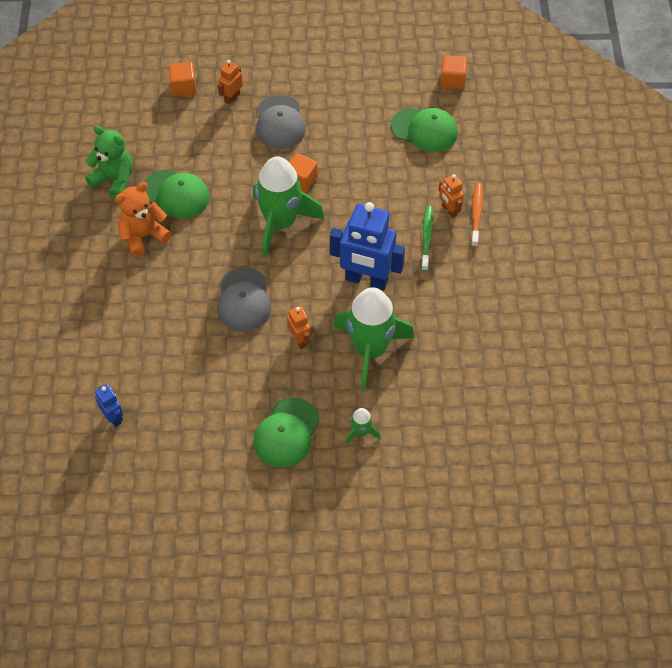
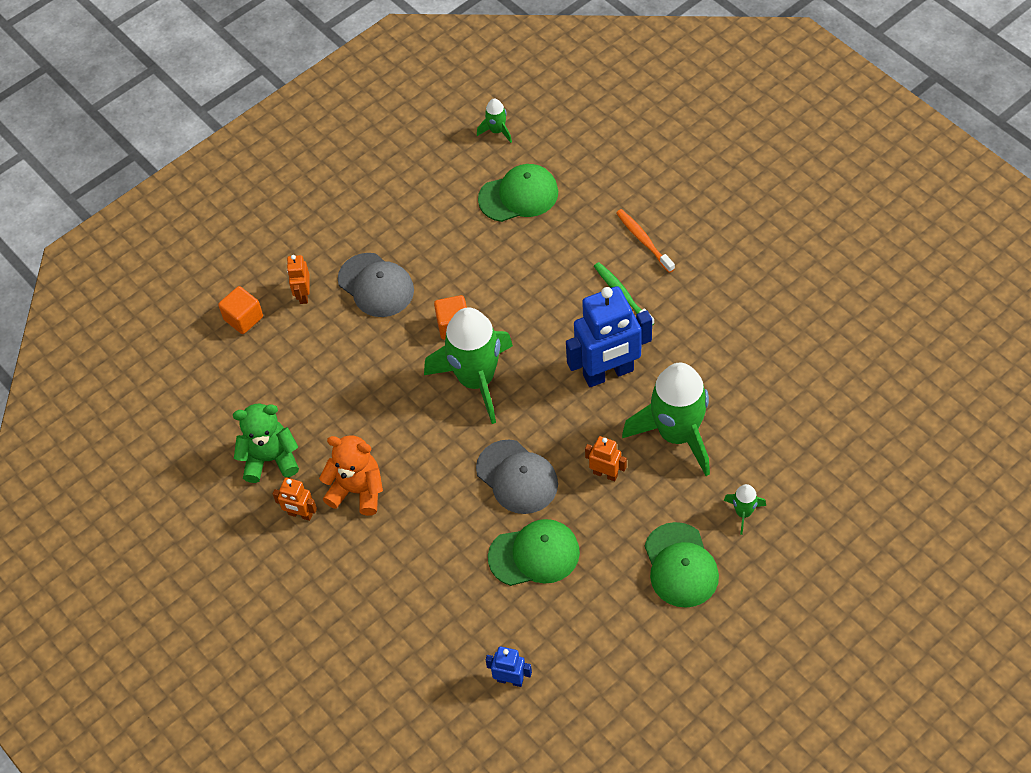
camera: 35 degrees left, 0 degrees up
orange teddy bear [115,182,171,257] -> orange teddy bear turned 90 degrees clockwise [319,435,383,516]
green cap [144,169,210,219] -> green cap moved to [488,519,580,586]
orange robot [439,174,464,218] -> orange robot moved to [273,478,317,521]
orange cube [440,55,467,89] -> green rocket [477,98,512,143]

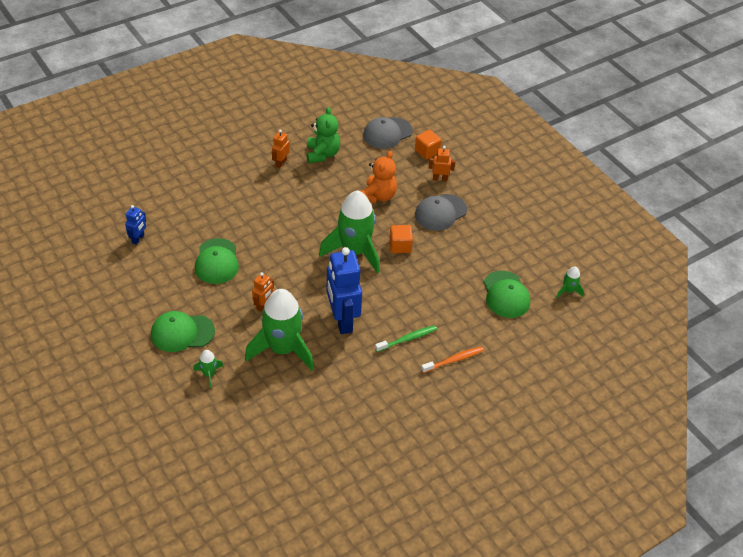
camera: 90 degrees right, 10 degrees down
orange teddy bear [319,435,383,516] -> orange teddy bear moved to [360,151,397,203]
grey cap [476,439,558,514] -> grey cap moved to [363,117,413,149]

